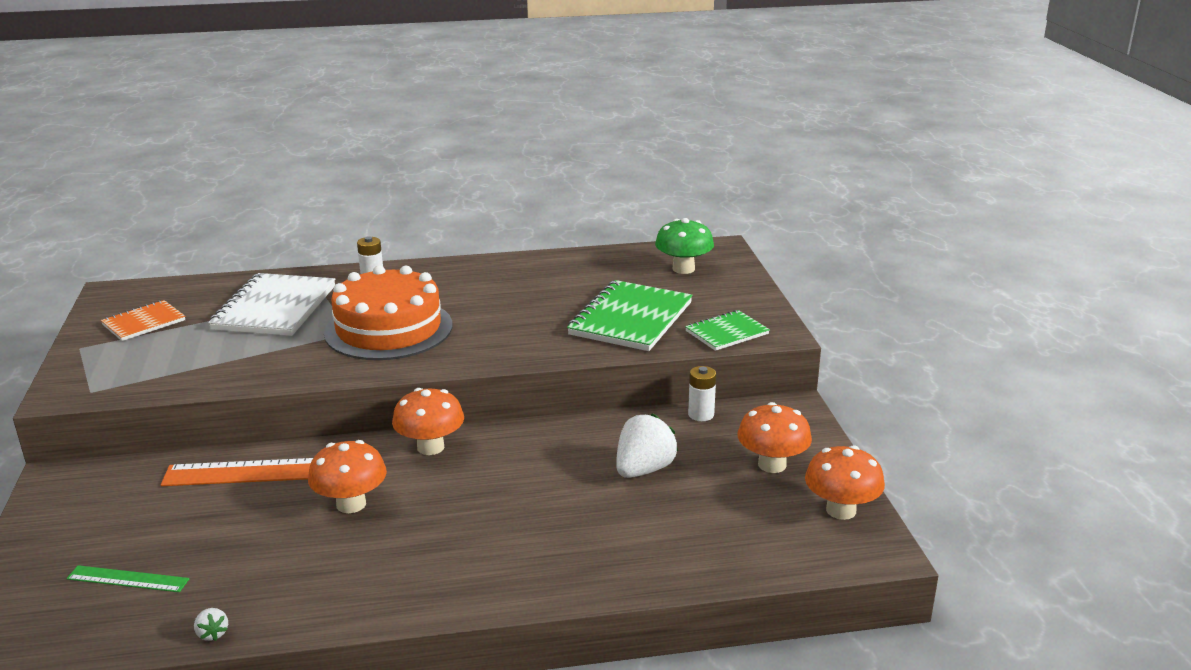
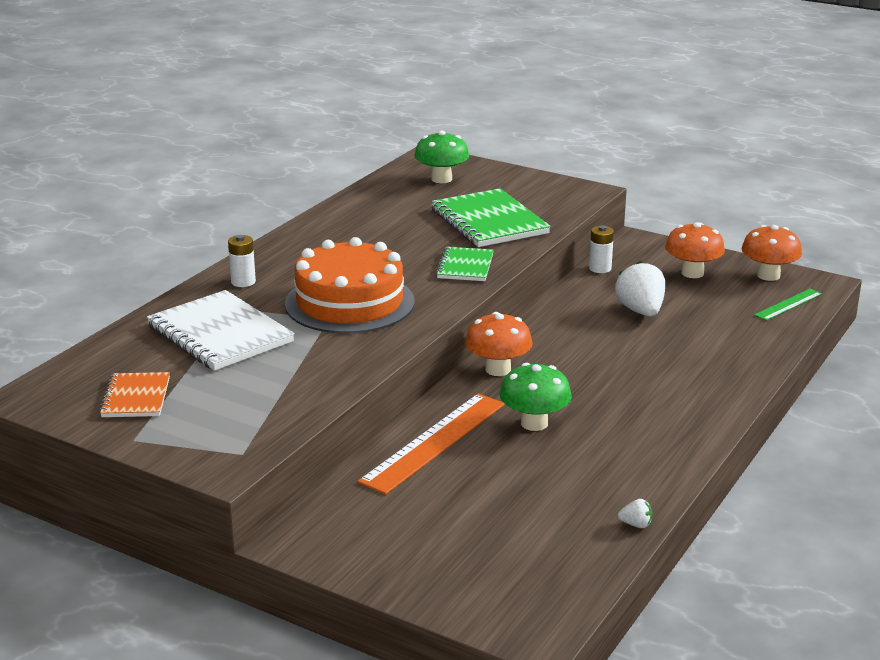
camera: 50 degrees left, 0 degrees up
green ruler [66,565,189,592] -> green ruler moved to [754,289,822,321]
orange mushroom [308,440,387,513] -> green mushroom [500,363,572,431]
green notebook [685,310,770,351] -> green notebook moved to [436,247,494,281]

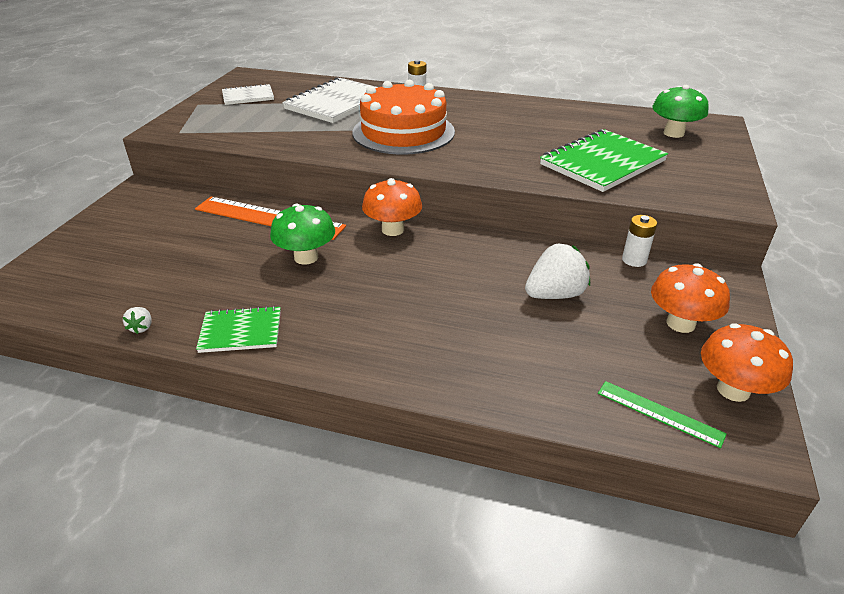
camera: 75 degrees right, 10 degrees up
orange notebook [99,372,170,417] -> white notebook [222,83,274,105]
green notebook [436,247,494,281] -> green notebook moved to [196,306,281,353]

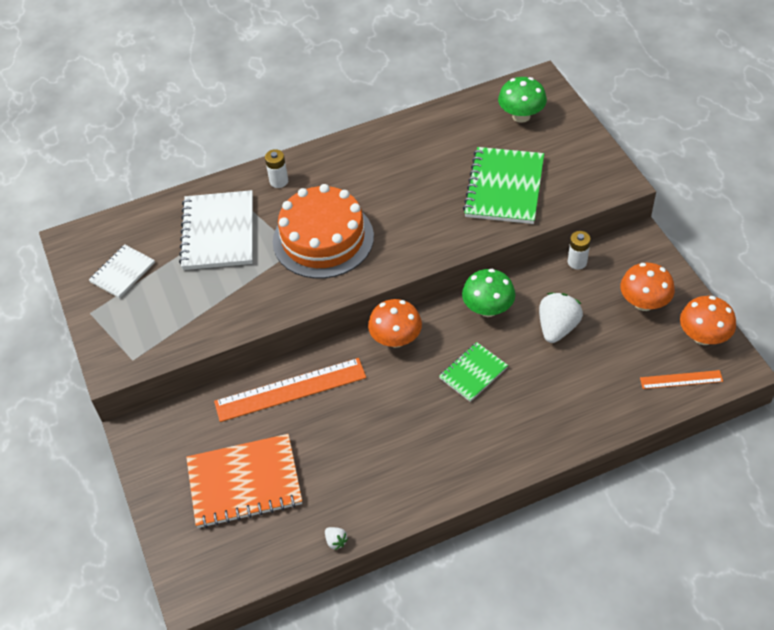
camera: 35 degrees left, 15 degrees up
green notebook [196,306,281,353] -> green notebook moved to [439,342,508,402]
green mushroom [270,203,335,265] -> green mushroom moved to [462,269,515,317]
green ruler [598,381,727,448] -> orange ruler [640,370,723,389]
none -> orange notebook [186,434,302,528]

